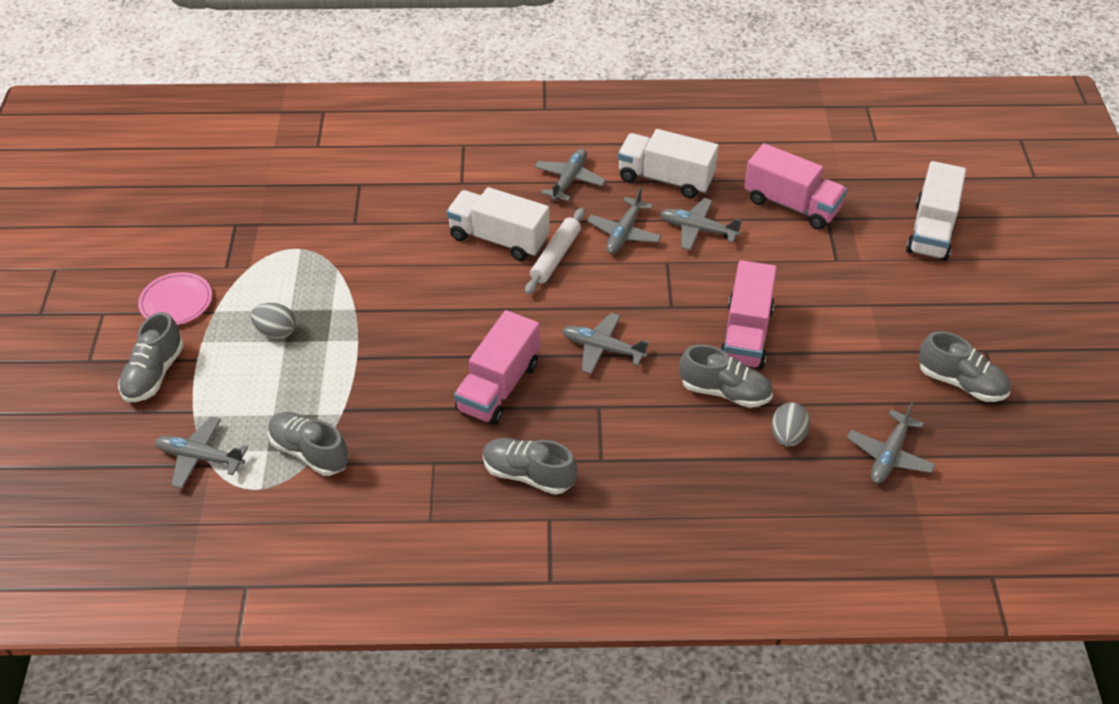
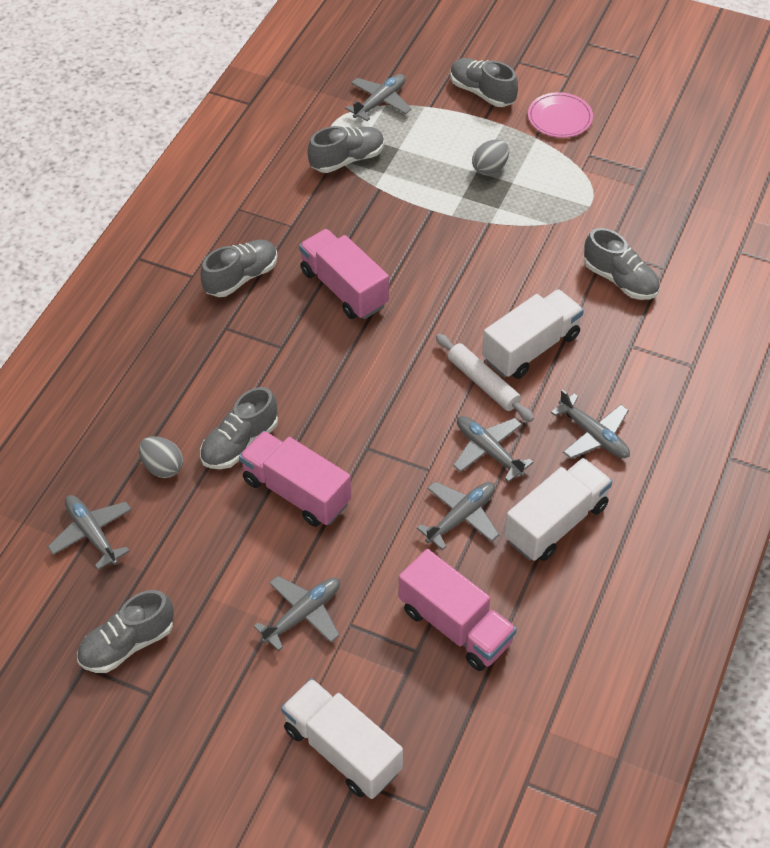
camera: 115 degrees right, 5 degrees up
grey plane [562,313,649,374] -> grey plane moved to [254,576,340,651]
pink truck [744,143,847,230] -> pink truck turned 105 degrees counterclockwise [399,549,517,671]
none -> grey shoe [584,228,660,300]

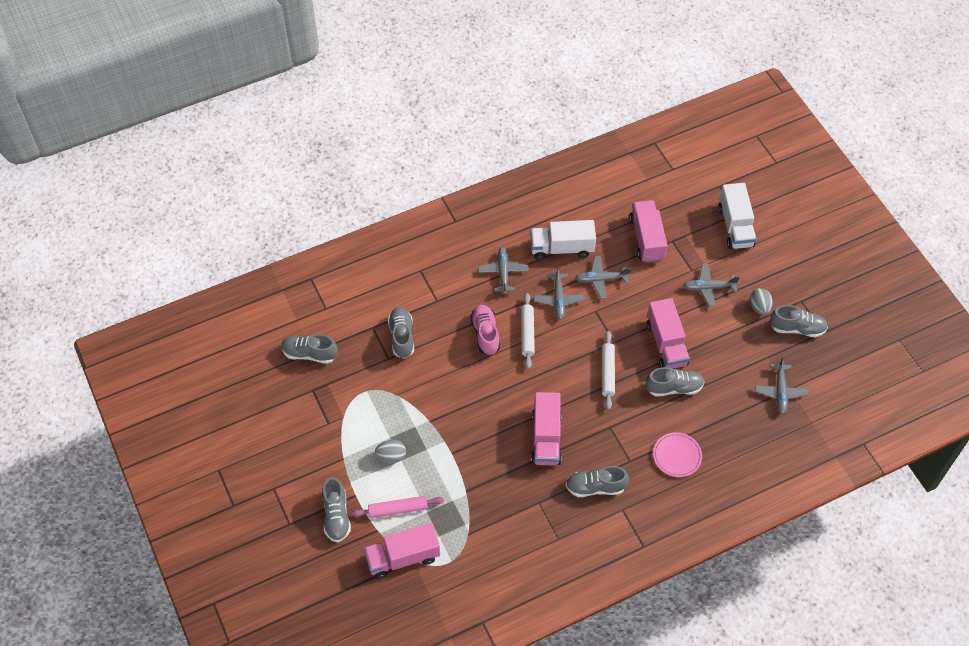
camera: 140 degrees left, 5 degrees up
grey egg [139,436,183,478] -> grey egg moved to [750,288,773,315]
grey shoe [308,126,384,173] -> grey shoe moved to [281,334,338,364]
grey plane [345,74,411,121] -> pink truck [364,523,440,579]
white truck [482,289,584,379] -> pink shoe [470,305,500,355]
pink plate [528,92,593,138] -> pink plate moved to [653,432,702,477]
none -> pink rolling pin [351,496,444,518]
none -> white rolling pin [602,331,615,410]

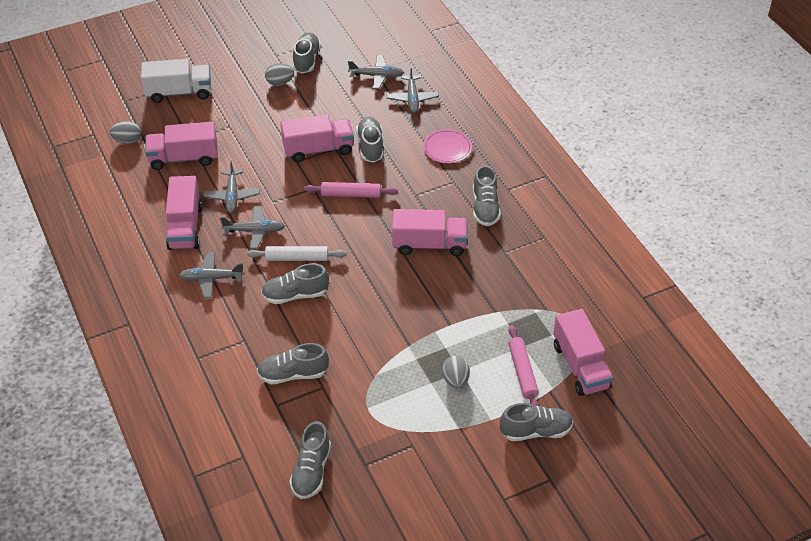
camera: 90 degrees left, 10 degrees down
pink shoe [470,305,500,355] -> grey shoe [261,263,329,304]
white truck [530,220,596,260] -> pink truck [166,176,202,250]
white rolling pin [602,331,615,410] -> pink rolling pin [304,182,398,198]
grey plane [683,264,740,307] -> grey plane moved to [387,66,439,113]
none -> grey egg [110,121,141,144]

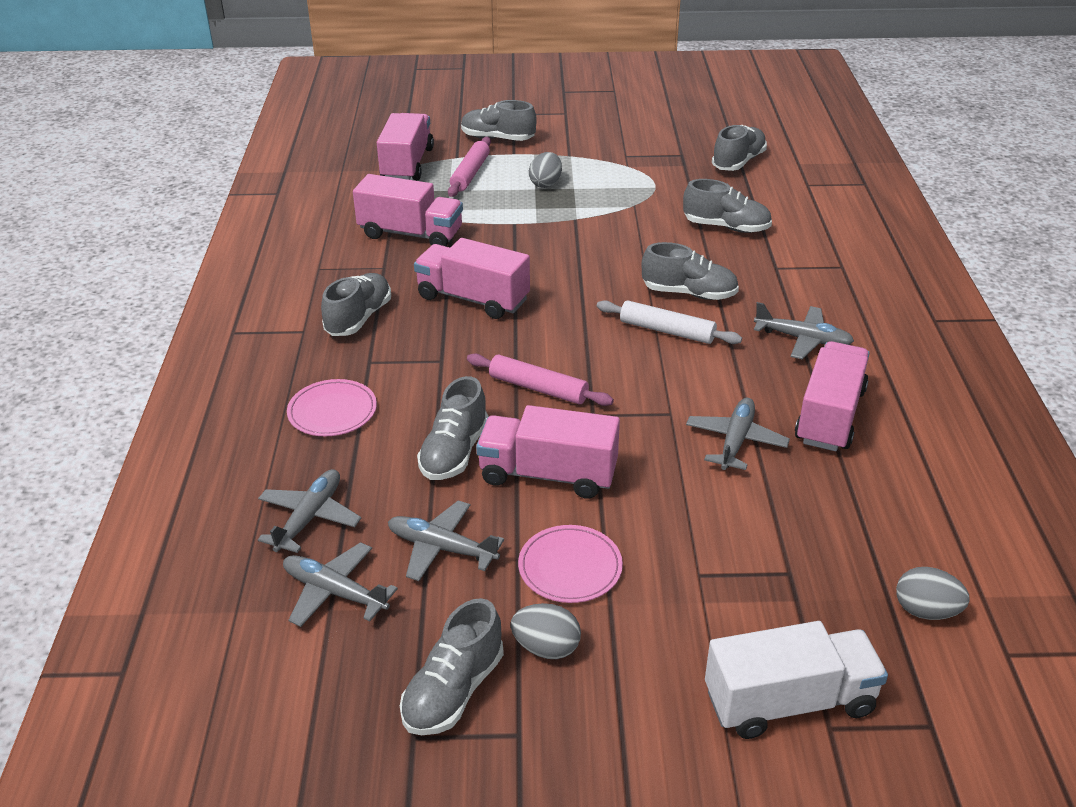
camera: 155 degrees left, 10 degrees down
white truck [141,59,211,103] -> white truck turned 150 degrees clockwise [705,621,888,739]
pink truck [145,122,218,170] -> pink truck moved to [353,174,463,246]
grey plane [220,206,285,249] -> grey plane moved to [388,501,504,581]
none -> pink plate [518,525,623,603]

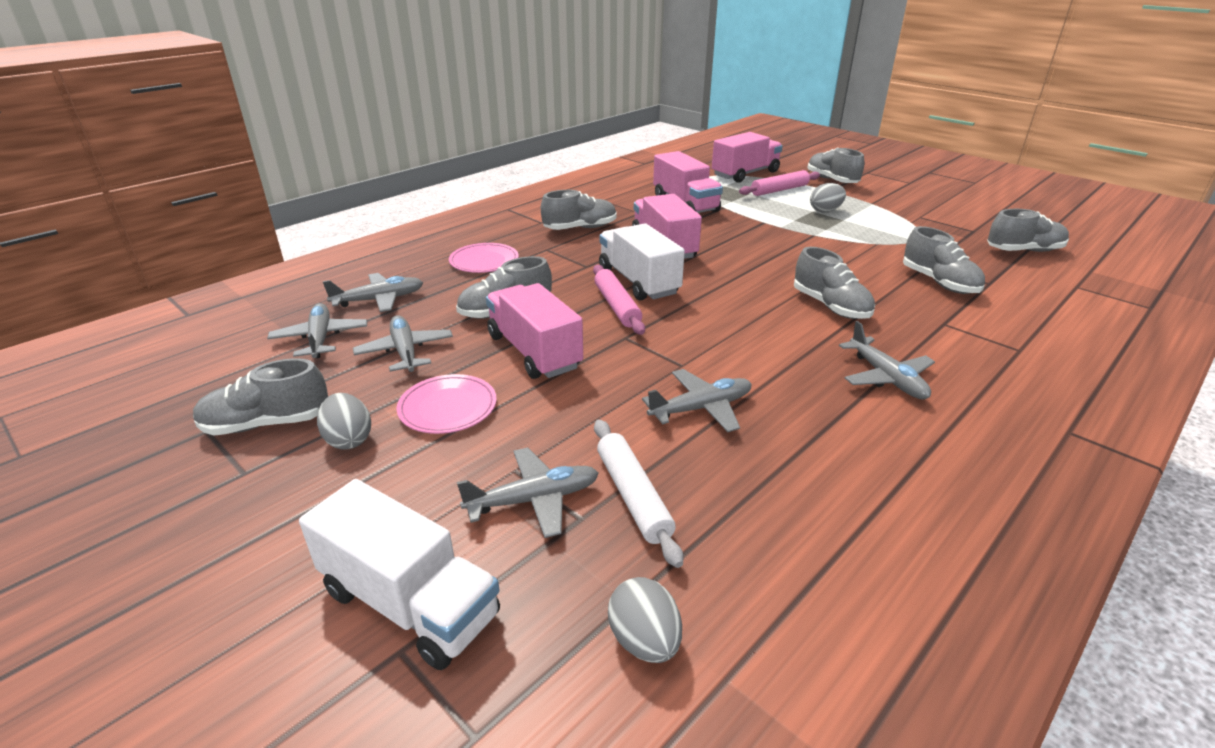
camera: 45 degrees right, 5 degrees down
white rolling pin [597,300,742,344] -> white rolling pin moved to [594,419,684,568]
pink truck [795,341,870,451] -> none
none -> grey plane [457,447,599,538]
none -> white truck [599,223,685,301]

